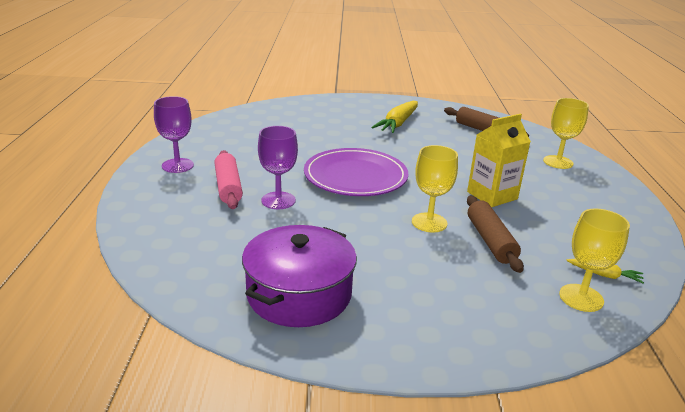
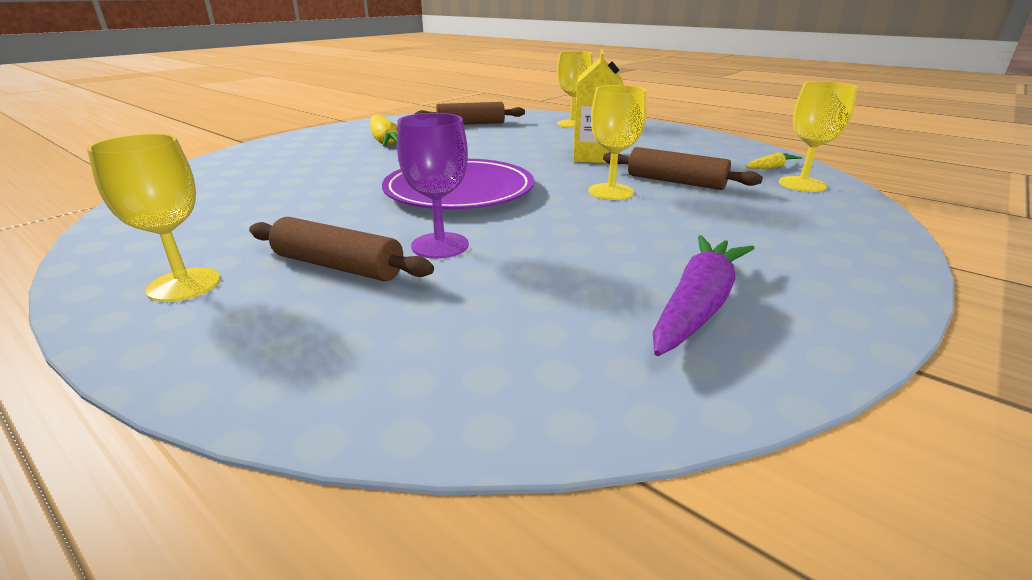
camera: 50 degrees left, 0 degrees up
purple goblet [154,96,194,173] -> yellow goblet [87,134,221,302]
pink rolling pin [214,150,243,209] -> brown rolling pin [249,217,434,281]
purple pot [242,225,357,327] -> purple carrot [653,235,755,356]

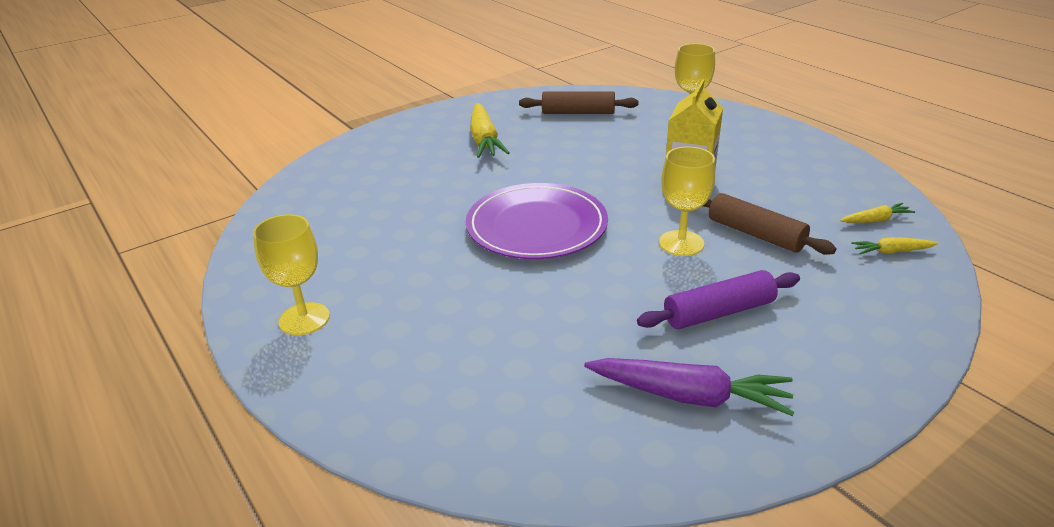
camera: 15 degrees right, 5 degrees up
brown rolling pin [249,217,434,281] -> none
purple goblet [397,113,469,259] -> none
purple carrot [653,235,755,356] -> purple carrot turned 60 degrees clockwise [584,358,794,416]
yellow goblet [779,81,857,192] -> yellow carrot [851,237,938,254]
none -> purple rolling pin [637,270,800,329]

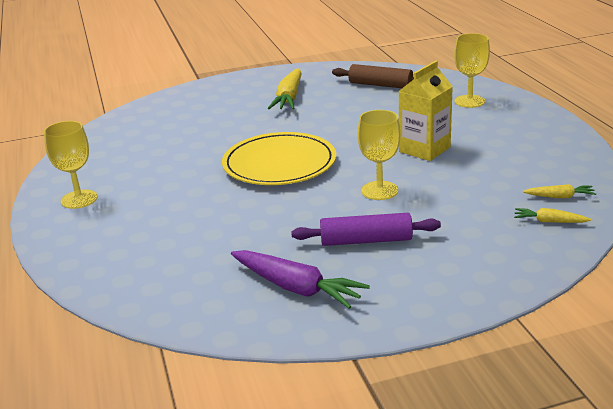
camera: 20 degrees right, 5 degrees down
purple plate [466,183,608,259] -> yellow plate [222,132,336,185]
brown rolling pin [703,193,837,255] -> none

